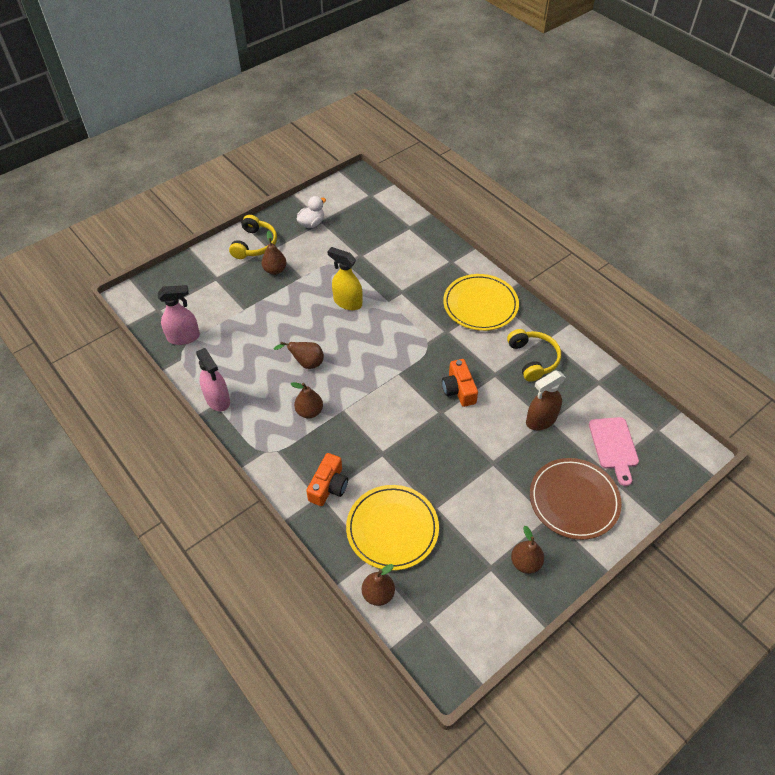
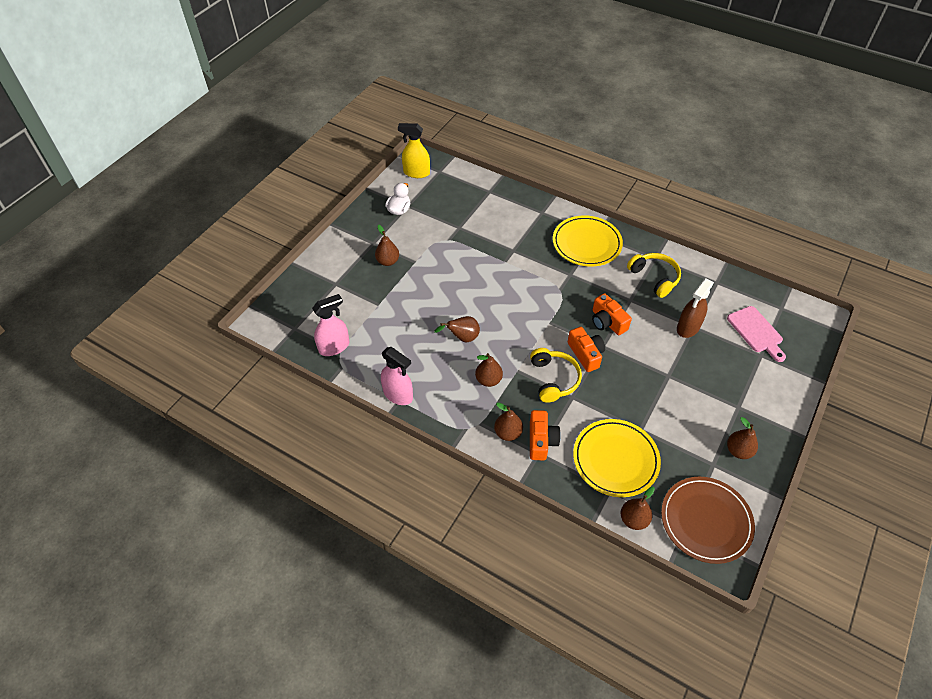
camera: 20 degrees left, 0 degrees up
yellow headphones [229,215,277,259] -> yellow headphones moved to [530,348,582,403]
yellow spray bottle [327,247,363,310] -> yellow spray bottle moved to [398,123,430,178]
brown plate [530,458,622,540] -> brown plate moved to [661,477,755,564]
none -> brown pear [494,403,523,441]
none -> orange camera [568,327,605,372]

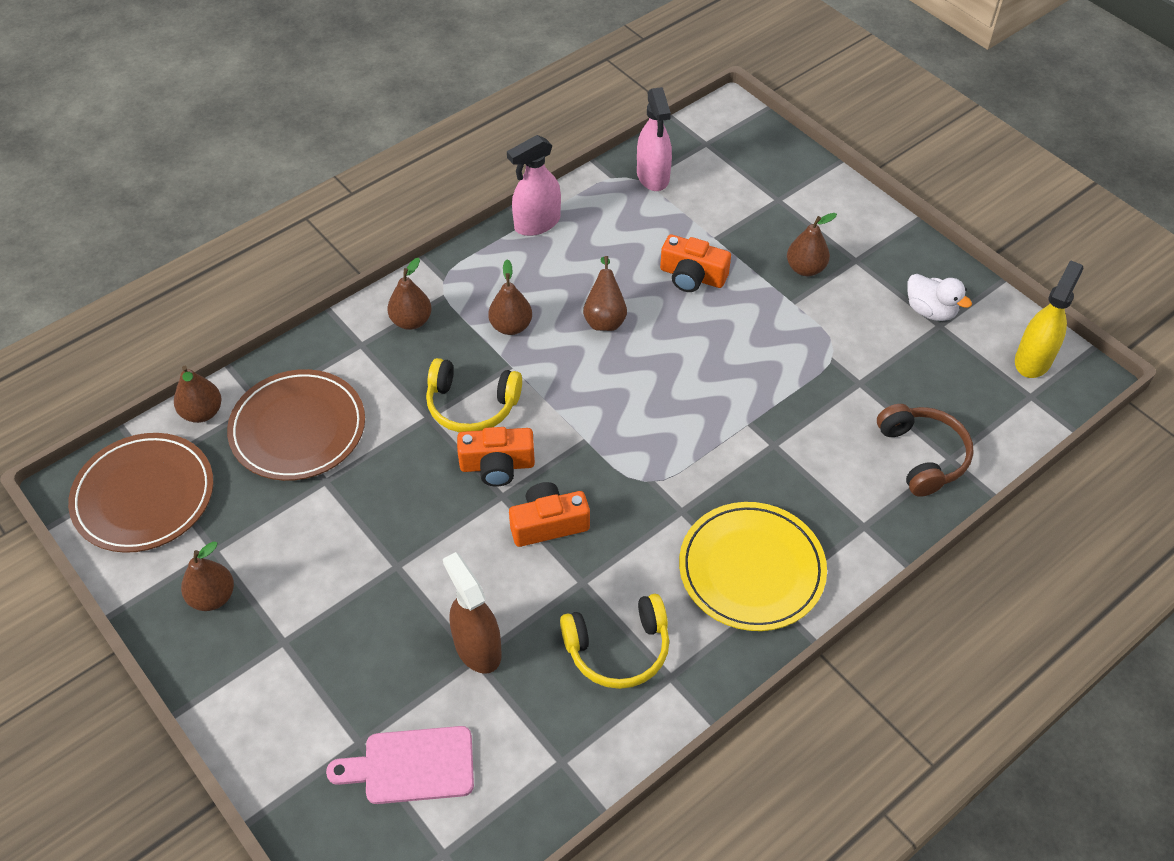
camera: 110 degrees right, 0 degrees up
orange camera [530,410,561,461] -> orange camera moved to [660,235,731,292]
yellow plate [573,419,661,497] -> brown plate [227,369,365,481]
none -> brown headphones [877,404,974,497]

